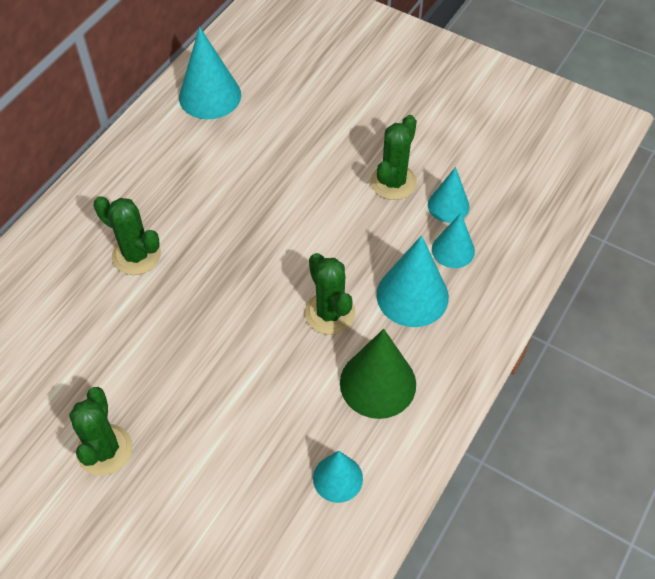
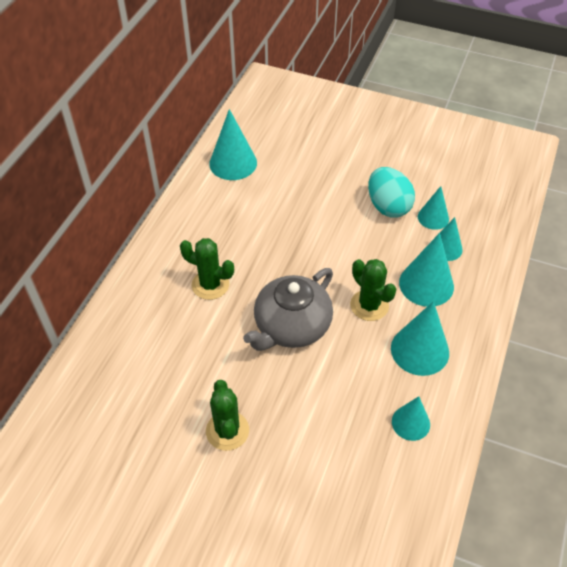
camera: 10 degrees left, 5 degrees down
green cone [340,329,416,419] -> turquoise cone [391,301,449,376]
green cactus [371,115,417,200] -> turquoise egg [368,167,415,218]
none -> grey teapot [243,268,333,351]

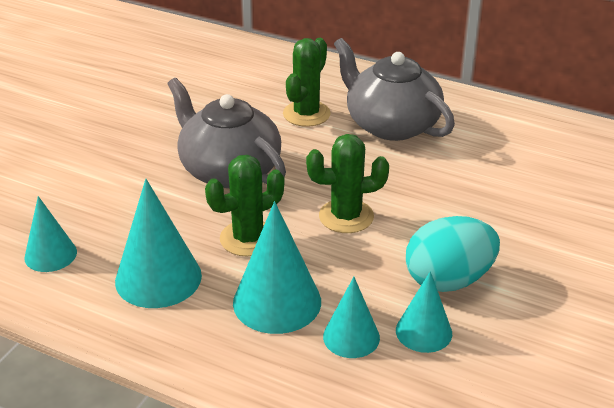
camera: 95 degrees right, 15 degrees down
green cactus [206,380,249,451] -> green cactus moved to [306,134,389,233]
turquoise cone [209,109,257,180] -> none
none -> grey teapot [334,38,455,141]

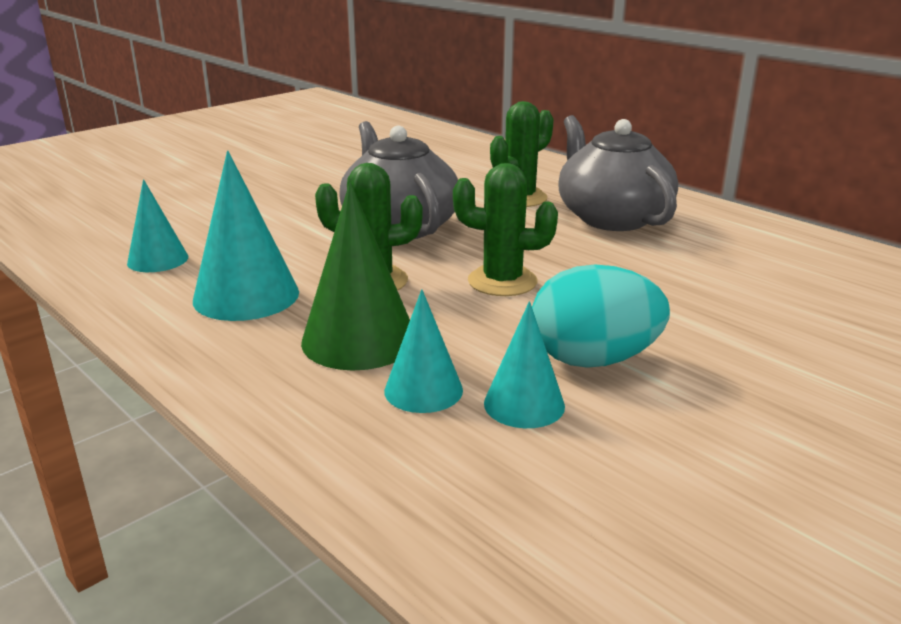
camera: 20 degrees right, 10 degrees down
turquoise cone [233,201,321,334] -> green cone [301,182,410,371]

